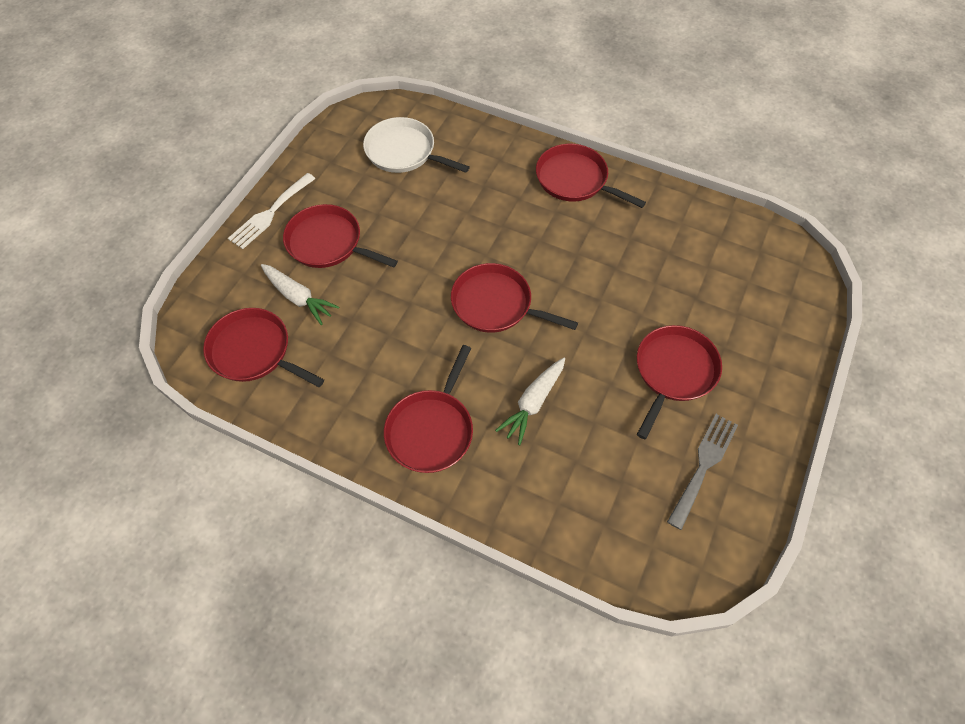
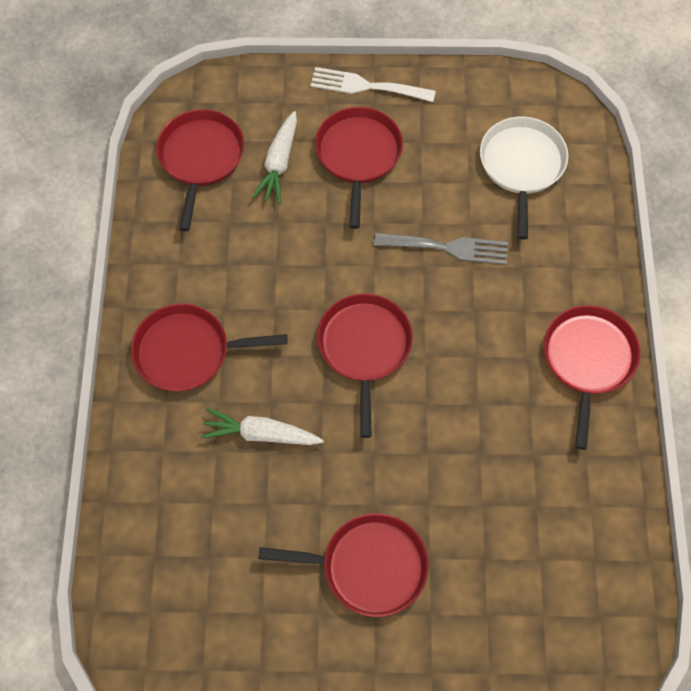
camera: 65 degrees right, 5 degrees up
grey fork [667,414,738,530] -> grey fork moved to [374,233,508,265]

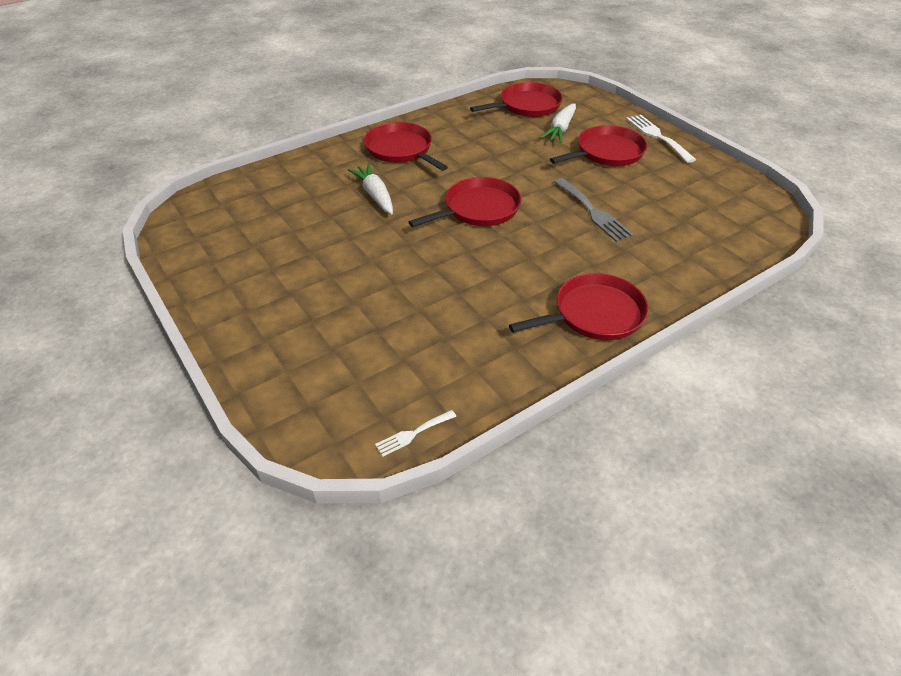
camera: 55 degrees right, 20 degrees down
white carrot [252,111,297,204] -> white carrot turned 45 degrees counterclockwise [541,103,576,143]
red pan [258,513,429,617] -> none
white pan [480,117,568,240] -> none
none -> white fork [375,410,456,457]

